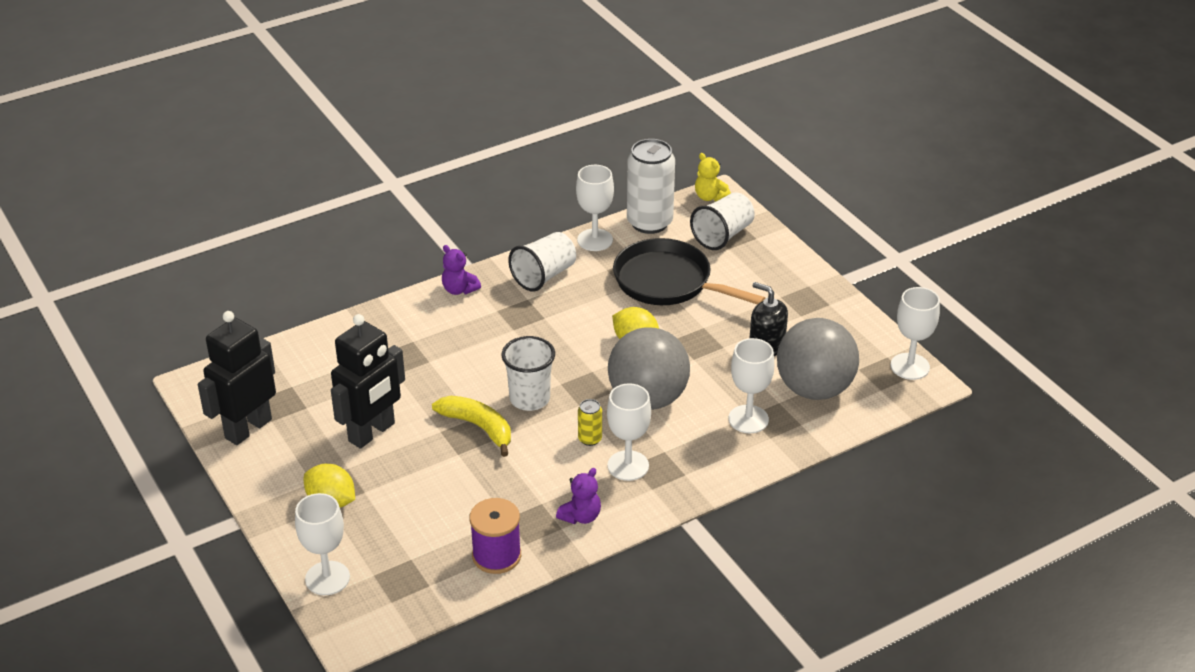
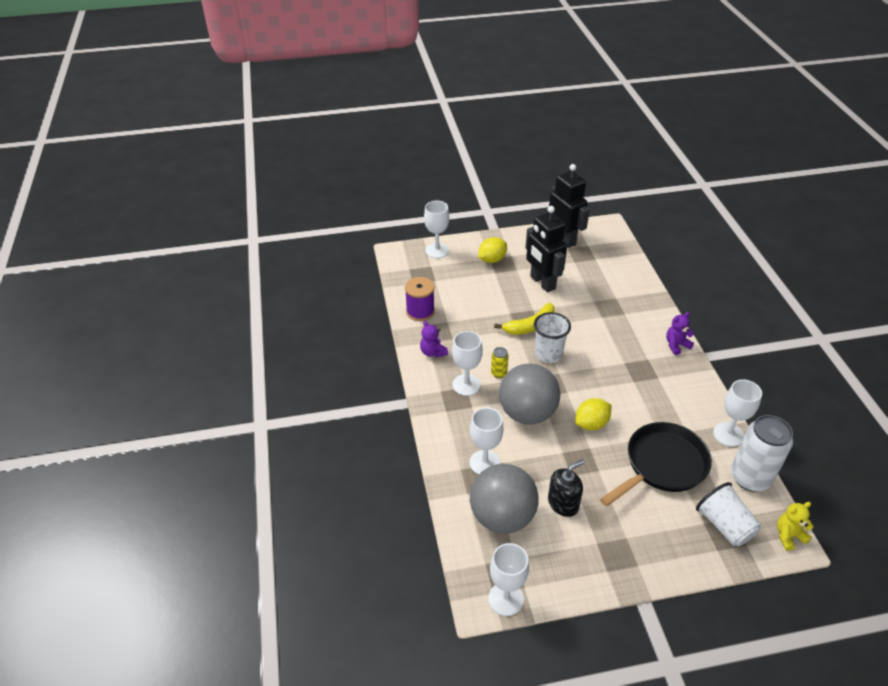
camera: 110 degrees right, 5 degrees up
white cup [508,232,576,292] -> none

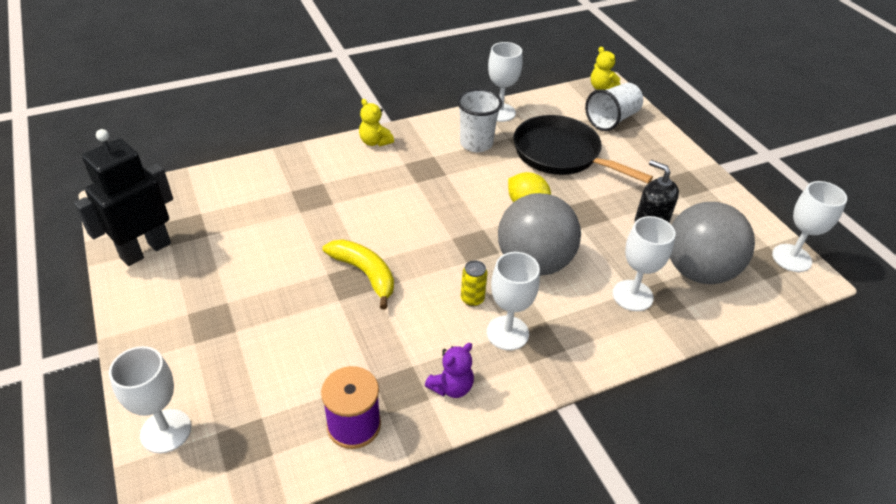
camera: 105 degrees left, 0 degrees up
yellow lemon [478,237,507,263] -> none
black robot [525,206,567,292] -> none
white cup [534,312,571,363] -> white cup moved to [457,89,502,152]
purple teddy bear [666,312,694,355] -> yellow teddy bear [359,99,394,147]
white can [731,415,793,492] -> none

